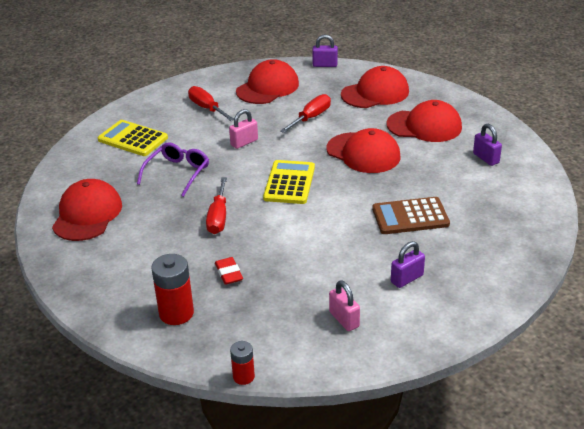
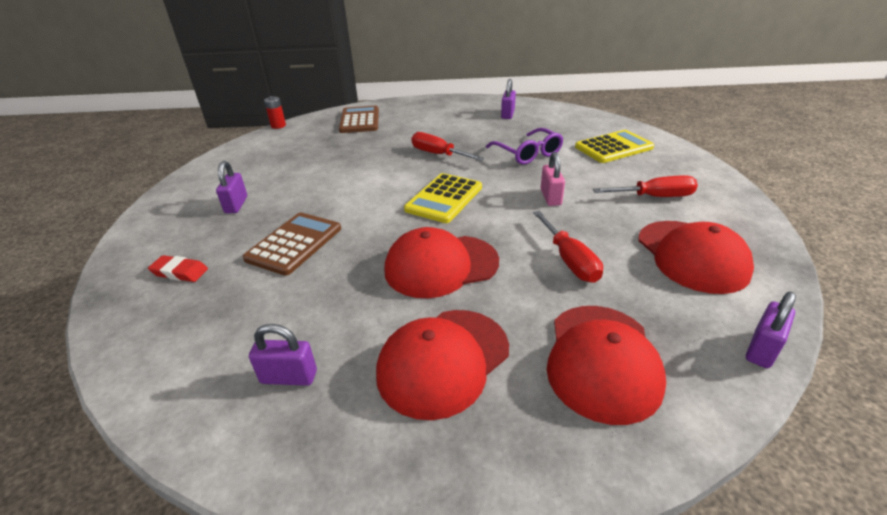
camera: 125 degrees right, 0 degrees up
red cap [52,179,122,241] -> purple padlock [501,79,516,119]
red battery [152,254,194,325] -> brown calculator [339,106,379,133]
red eraser [215,257,243,285] -> red eraser moved to [148,255,208,282]
yellow calculator [263,160,315,204] -> yellow calculator turned 75 degrees clockwise [404,173,482,223]
pink padlock [329,280,360,331] -> none

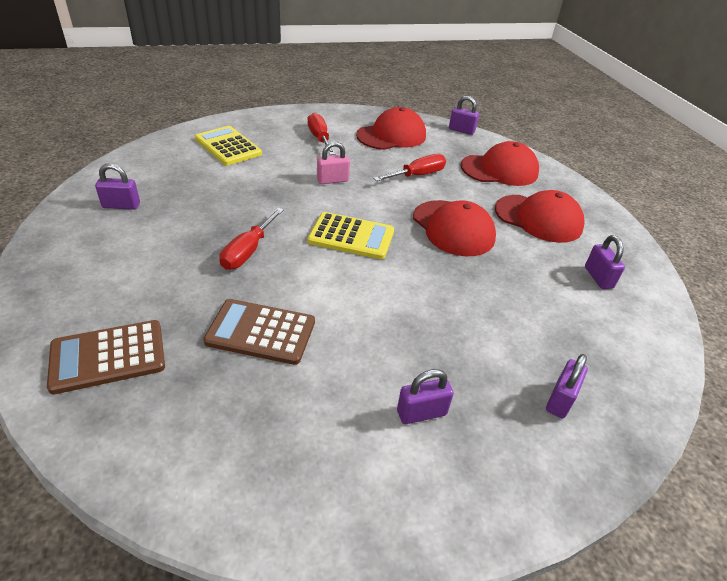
camera: 110 degrees left, 5 degrees up
red eraser [148,255,208,282] -> purple padlock [546,354,588,419]
brown calculator [242,212,341,276] -> brown calculator moved to [203,299,315,365]
red battery [264,96,286,129] -> none
purple glasses [486,128,563,165] -> none

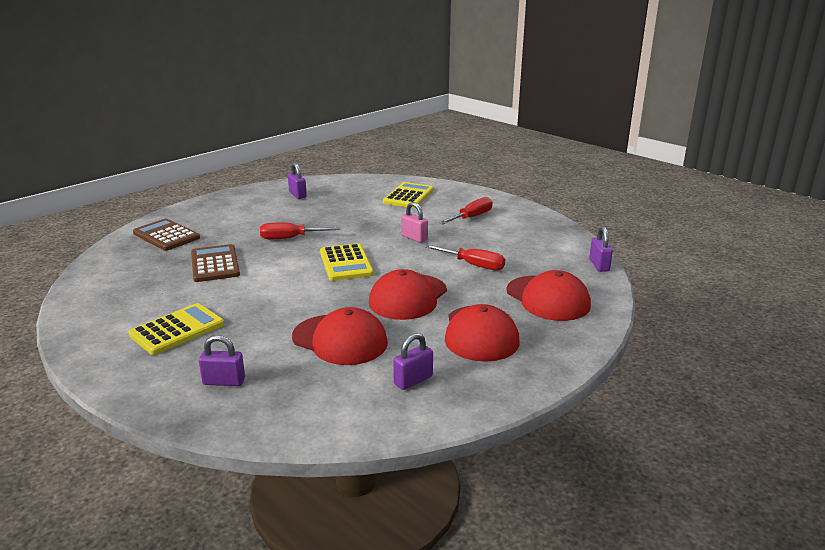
camera: 65 degrees right, 15 degrees down
red cap [356,107,426,150] -> red cap moved to [292,307,388,365]
purple padlock [397,369,454,424] -> yellow calculator [128,303,224,355]

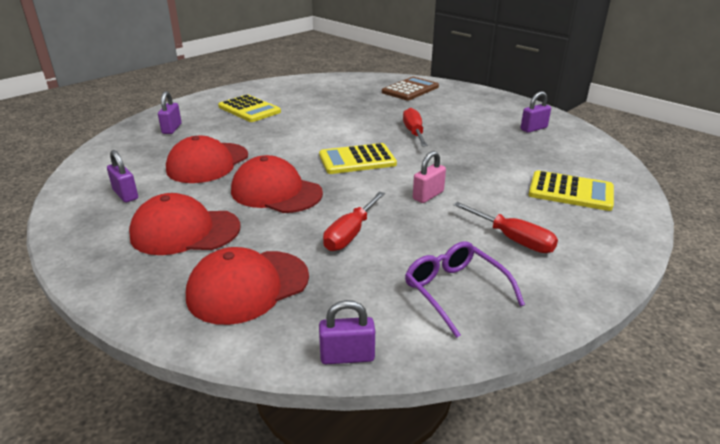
camera: 90 degrees right, 5 degrees up
brown calculator [191,244,240,282] -> none
none -> purple glasses [405,241,525,338]

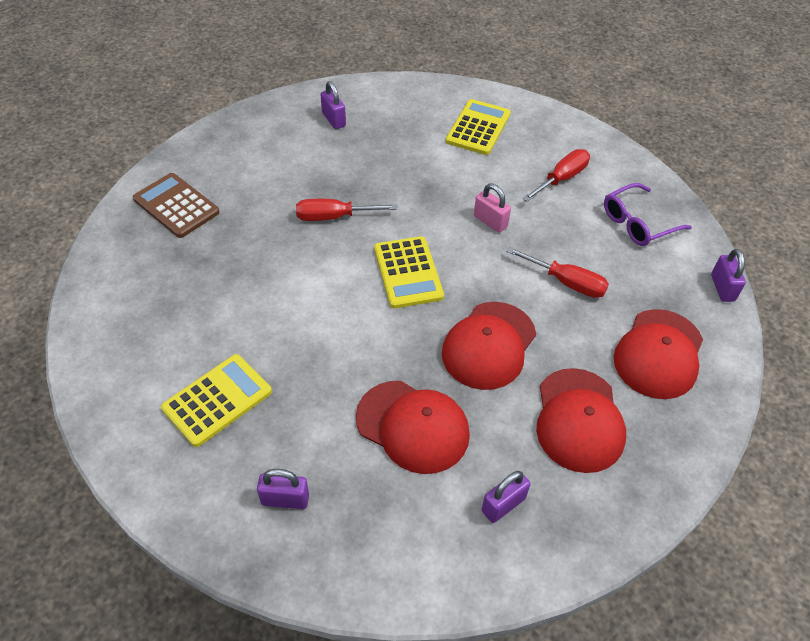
camera: 90 degrees left, 20 degrees up
red cap [186,247,309,325] -> red cap turned 60 degrees clockwise [614,309,703,399]

